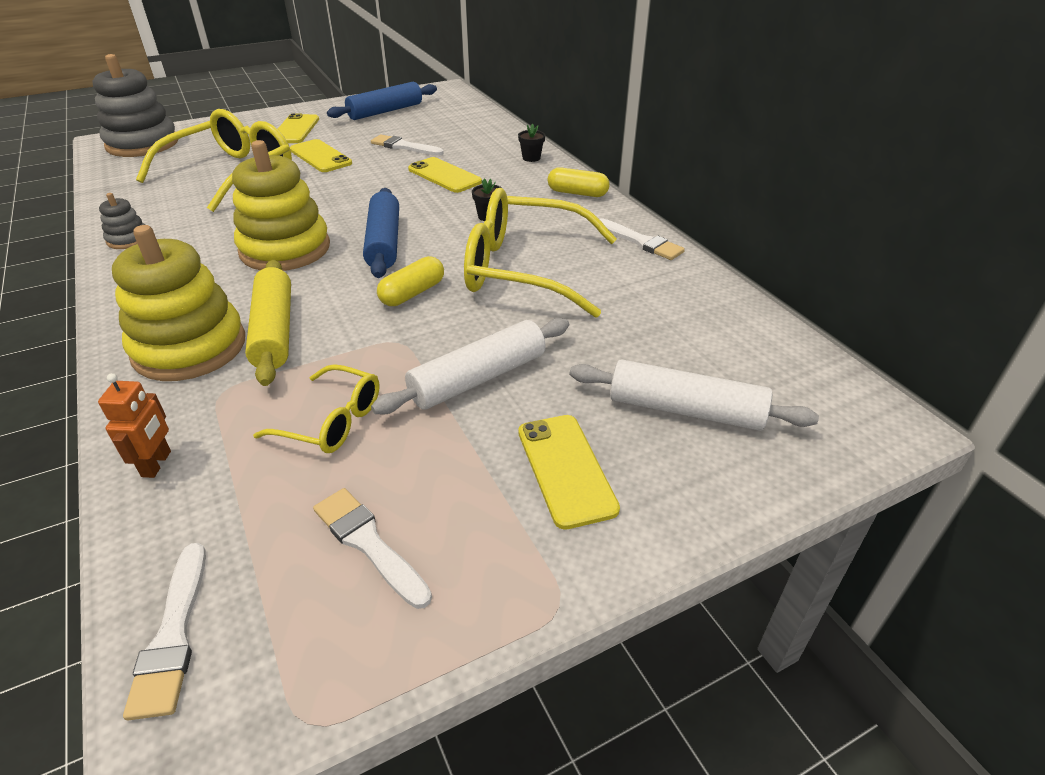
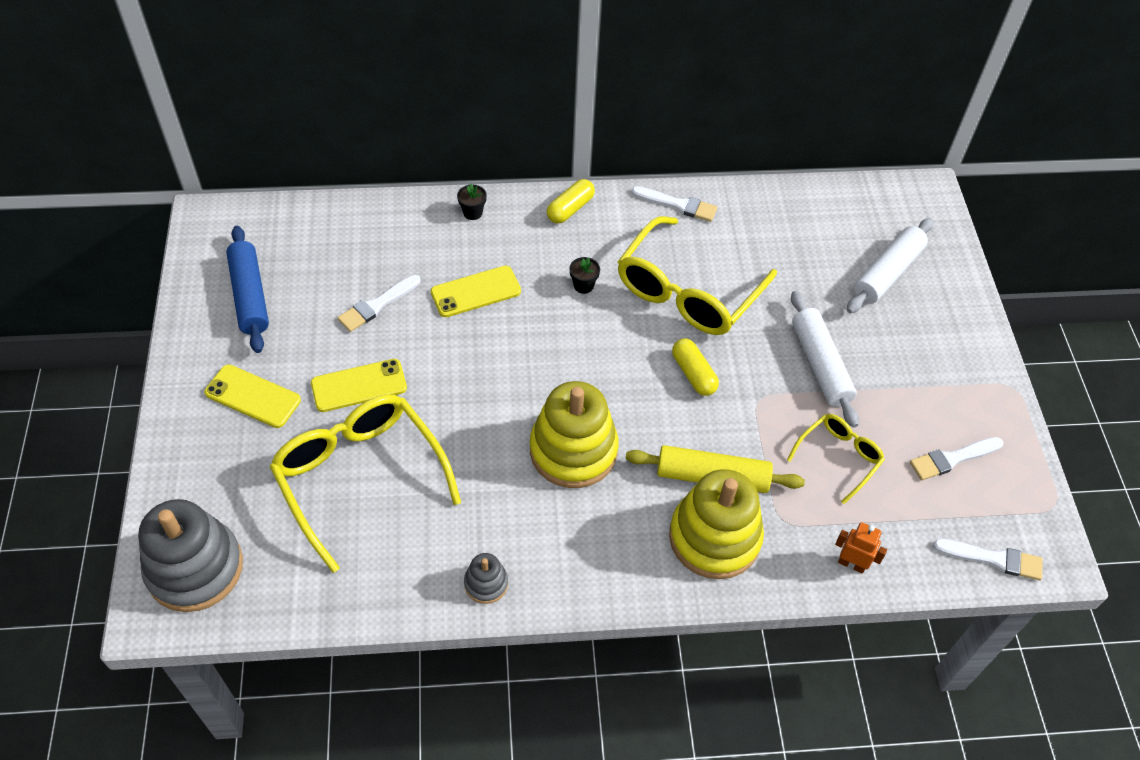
camera: 70 degrees left, 15 degrees up
blue rolling pin [363,188,399,278] -> none
yellow phone [518,415,620,530] -> none
white brush [599,218,685,260] -> white brush turned 45 degrees clockwise [631,186,717,222]

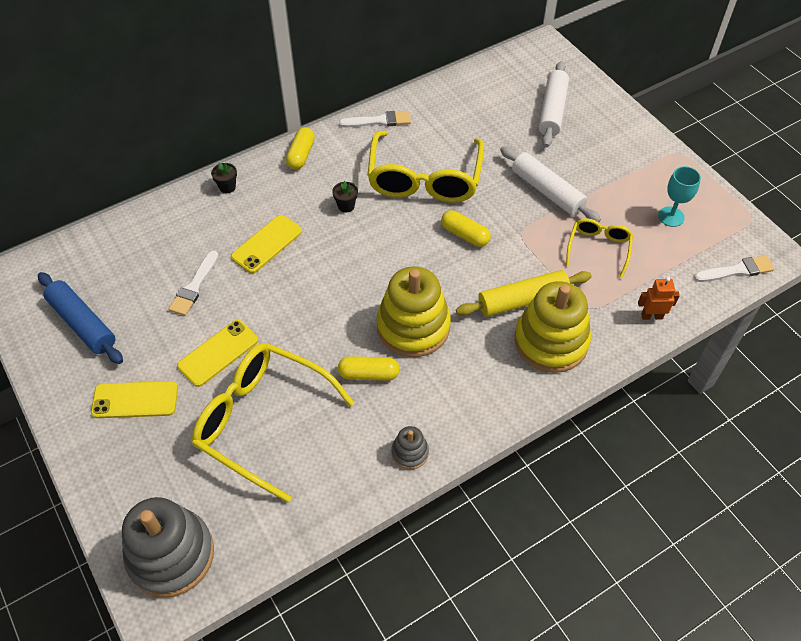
camera: 25 degrees left, 0 degrees up
white brush [910,437,1003,480] -> turquoise goblet [658,166,701,227]
none -> yellow capsule [338,356,400,381]

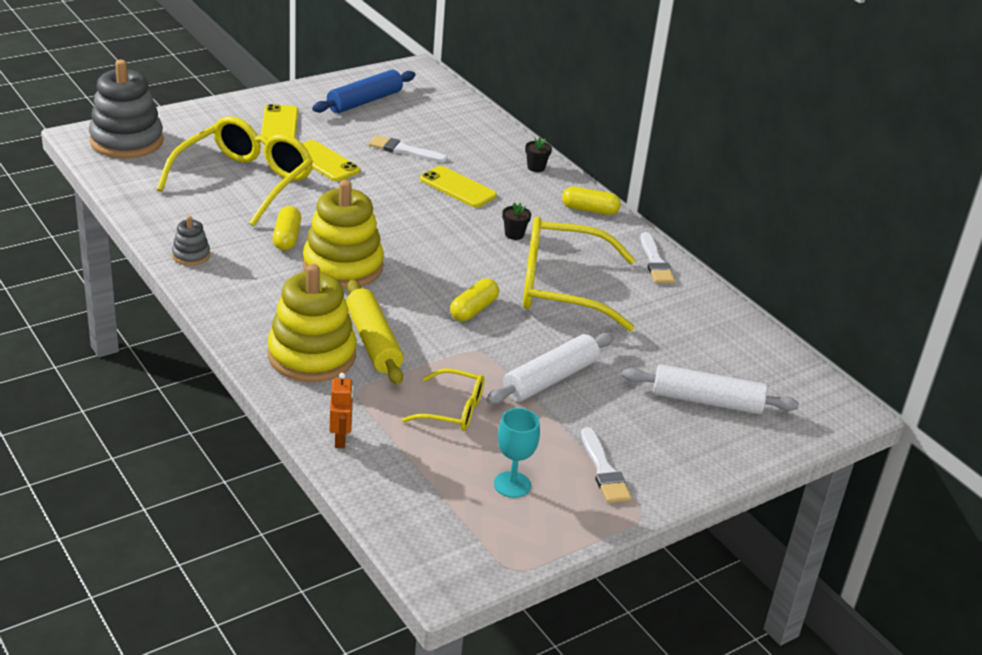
camera: 85 degrees right, 20 degrees down
white brush [694,255,774,282] -> white brush moved to [581,427,632,503]

